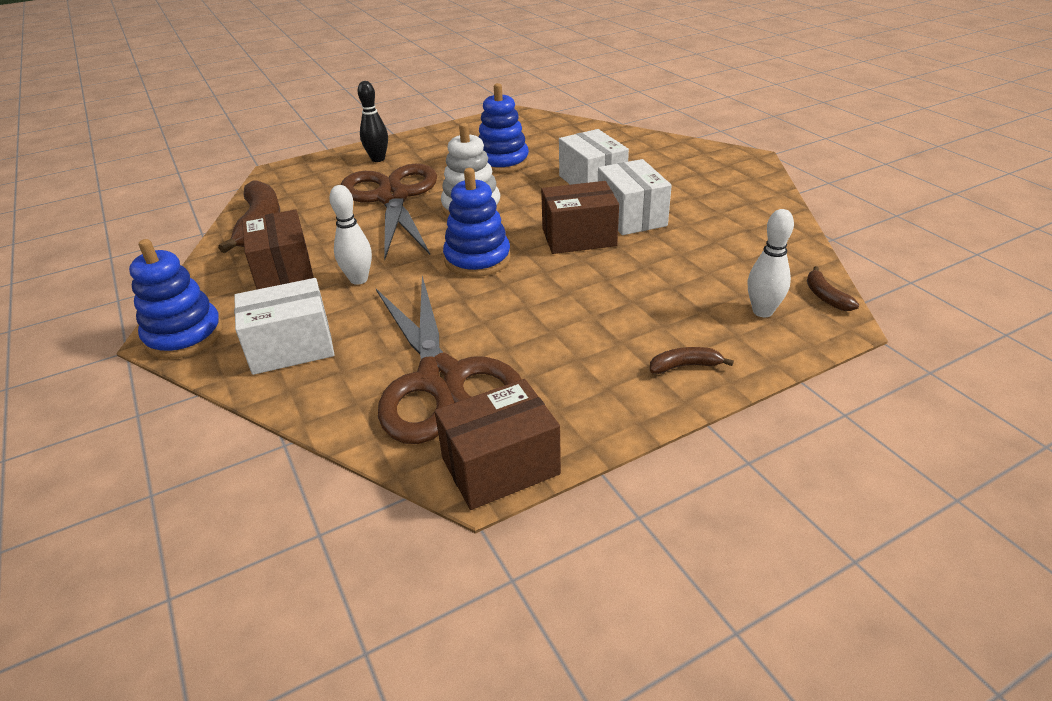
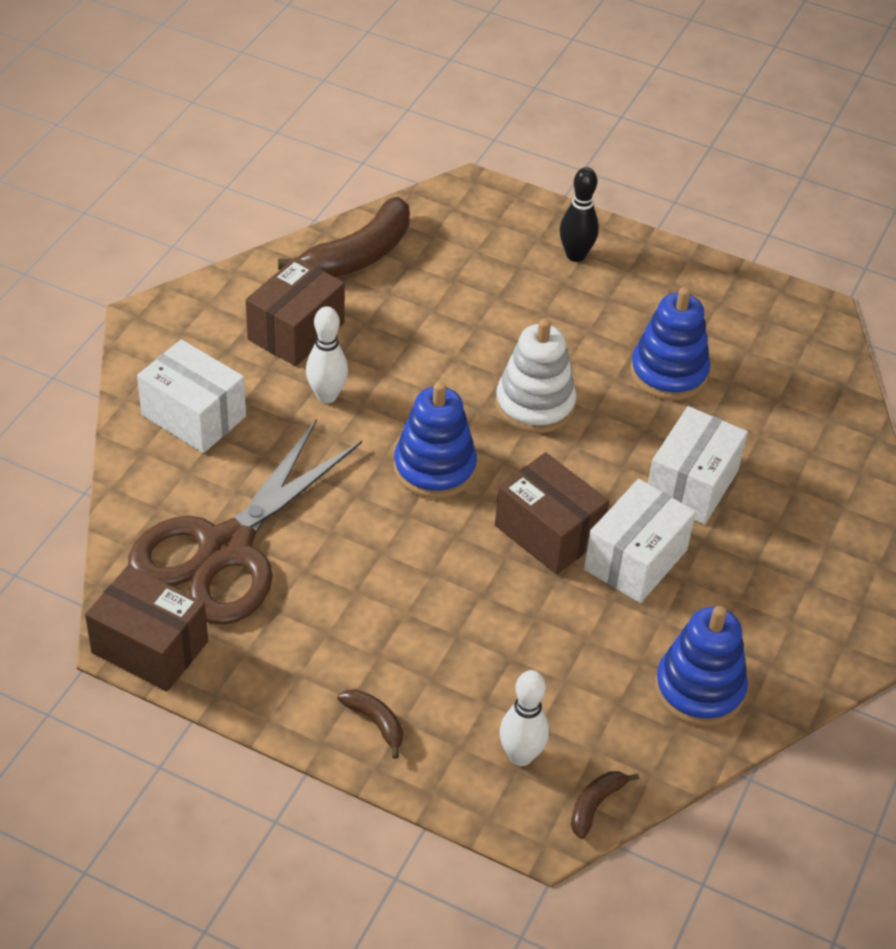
camera: 50 degrees right, 10 degrees up
blue stacking toy [129,239,222,359] -> blue stacking toy moved to [655,606,748,726]
brown scissors [341,164,437,259] -> none

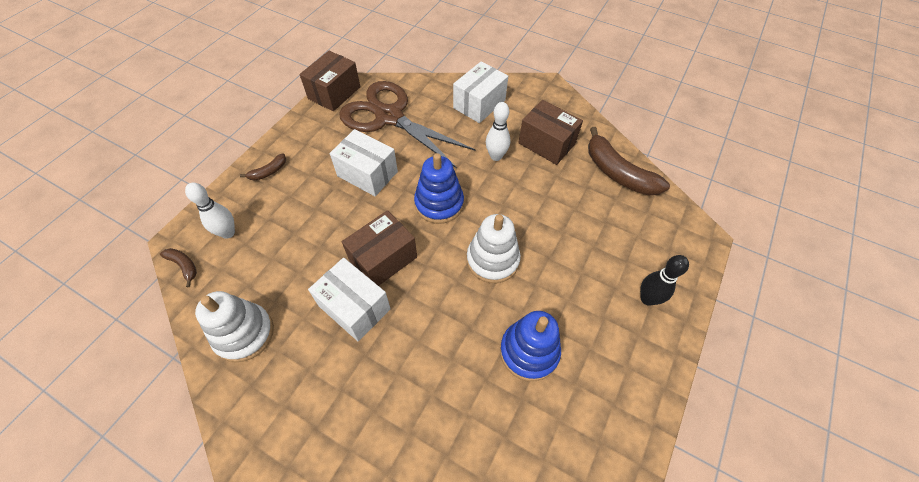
camera: 95 degrees right, 10 degrees up
white box [648,406,748,524] -> white box moved to [330,129,398,196]
blue stacking toy [655,606,748,726] -> white stacking toy [195,291,274,362]

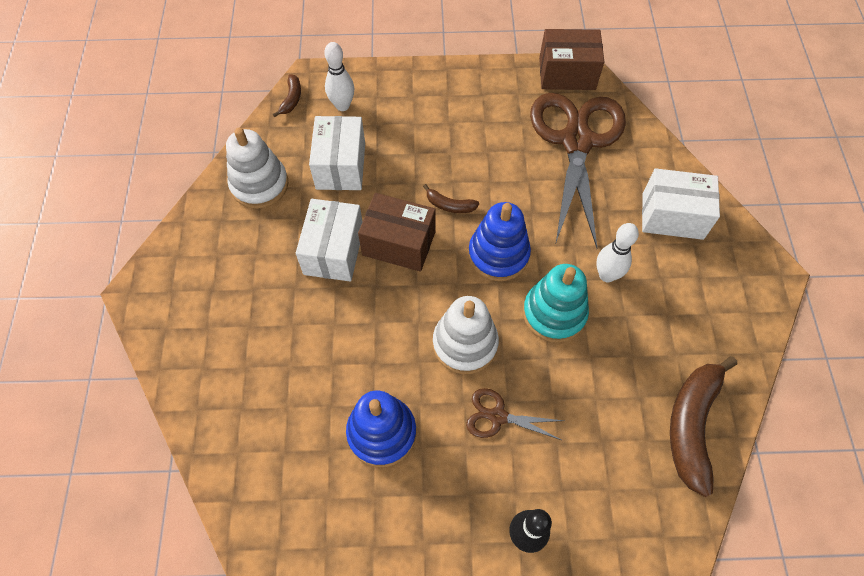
camera: 60 degrees right, 5 degrees up
brown banana [240,153,286,181] -> brown banana moved to [423,184,479,213]
white box [330,129,398,196] -> white box moved to [309,116,365,190]
brown box [518,100,583,165] -> none
none -> brown scissors [466,388,564,440]
none -> turquoise stacking toy [523,264,589,343]

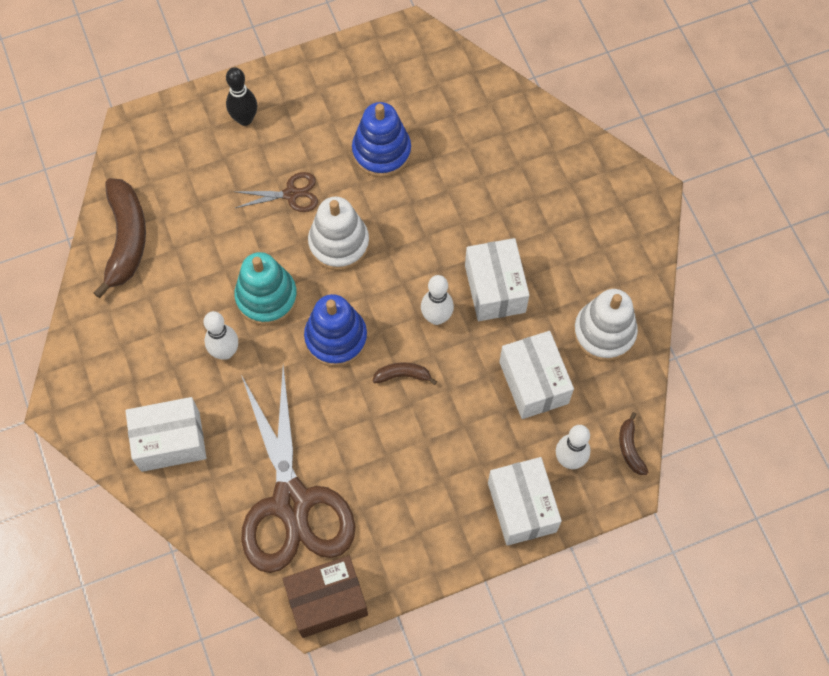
camera: 160 degrees right, 5 degrees up
brown box [358,193,436,272] -> white bowling pin [421,275,454,325]
none -> white box [488,457,562,546]

